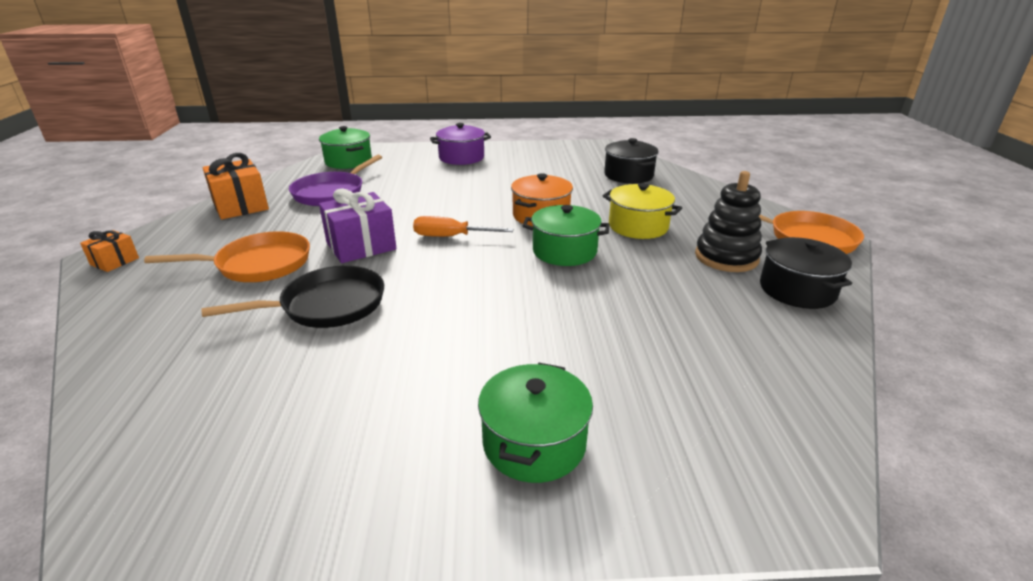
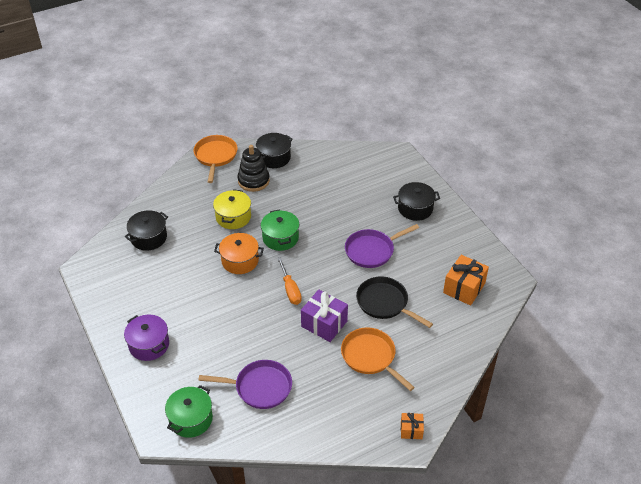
camera: 115 degrees left, 15 degrees up
orange gift [202,153,269,219] -> orange gift moved to [443,255,489,306]
green pot [478,363,593,483] -> black pot [393,182,440,221]
none -> purple pan [345,224,419,268]

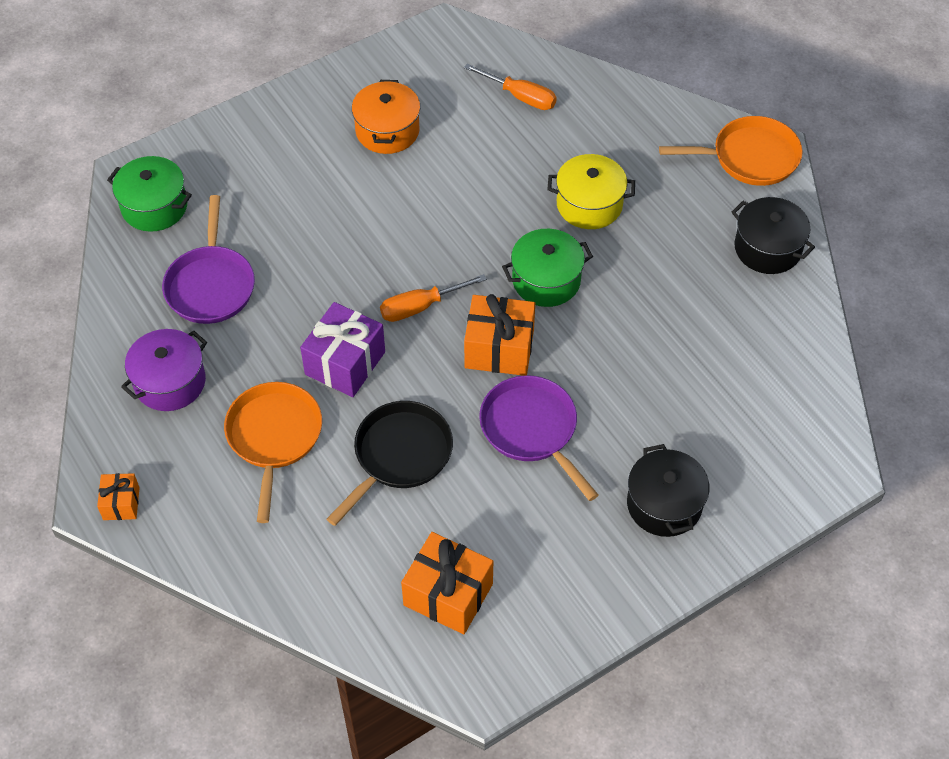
camera: 85 degrees right, 10 degrees up
purple pot [124,315,169,361] -> purple pot moved to [121,329,207,411]
black pot [125,210,168,251] -> orange screwdriver [464,64,557,110]
orange pot [214,233,264,274] -> orange pot moved to [352,80,420,154]
black stacking toy [237,145,270,192] -> none
orange pan [341,327,415,391] -> orange pan turned 45 degrees counterclockwise [224,382,322,523]
none -> orange gift [464,294,535,376]

